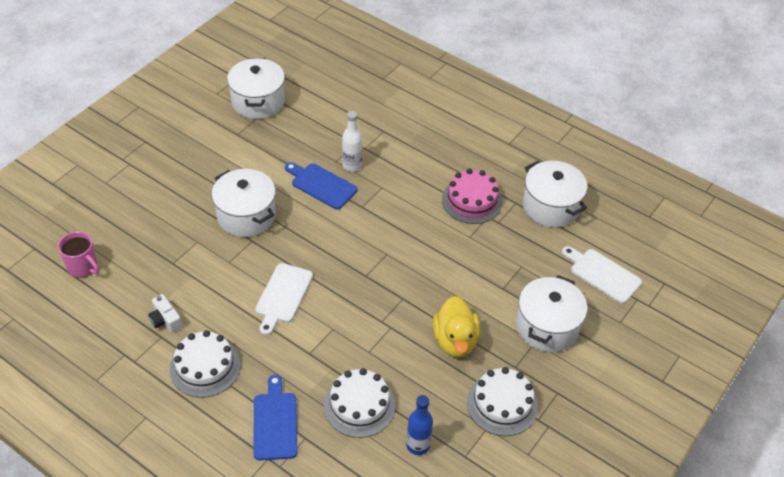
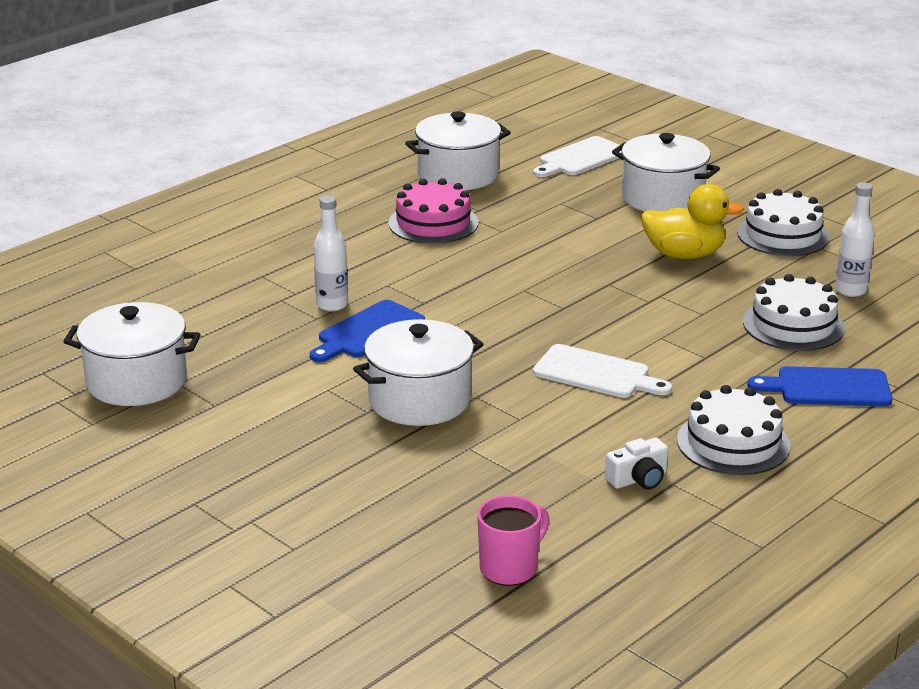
camera: 80 degrees left, 20 degrees down
blue bottle [406,395,433,455] -> white bottle [835,182,875,297]

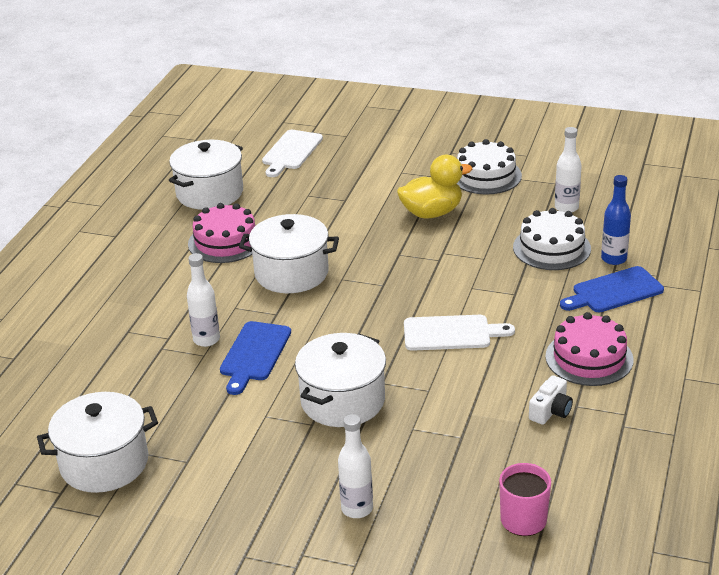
camera: 25 degrees left, 5 degrees up
white pot [612,133,720,211] -> white pot moved to [239,214,339,293]
white cake [677,385,790,475] -> pink cake [545,312,633,386]
none -> white bottle [338,414,373,518]
none -> blue bottle [601,175,631,265]

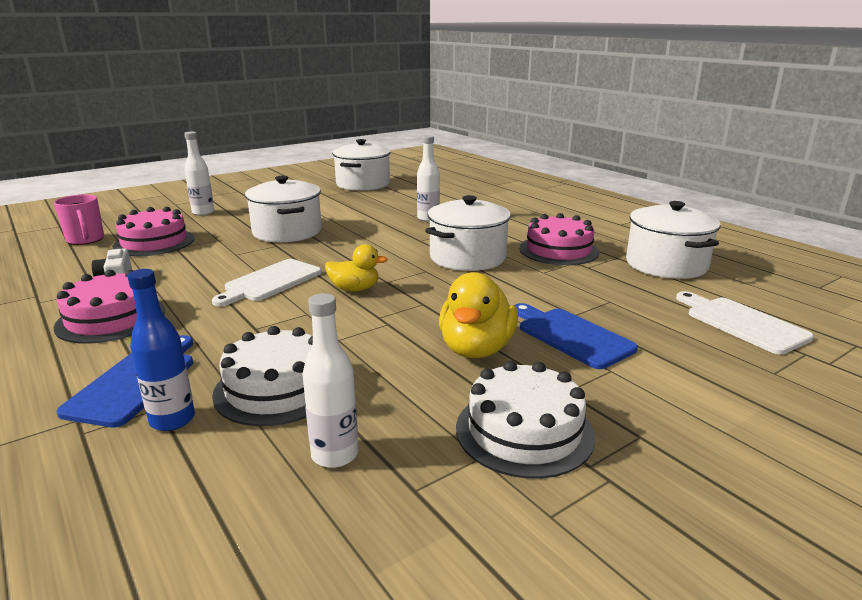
camera: 125 degrees right, 10 degrees down
blue cutting board [220,321,291,395] -> blue cutting board moved to [514,303,638,369]
none -> pink cake [112,207,194,256]
none -> yellow duck [325,244,388,292]

